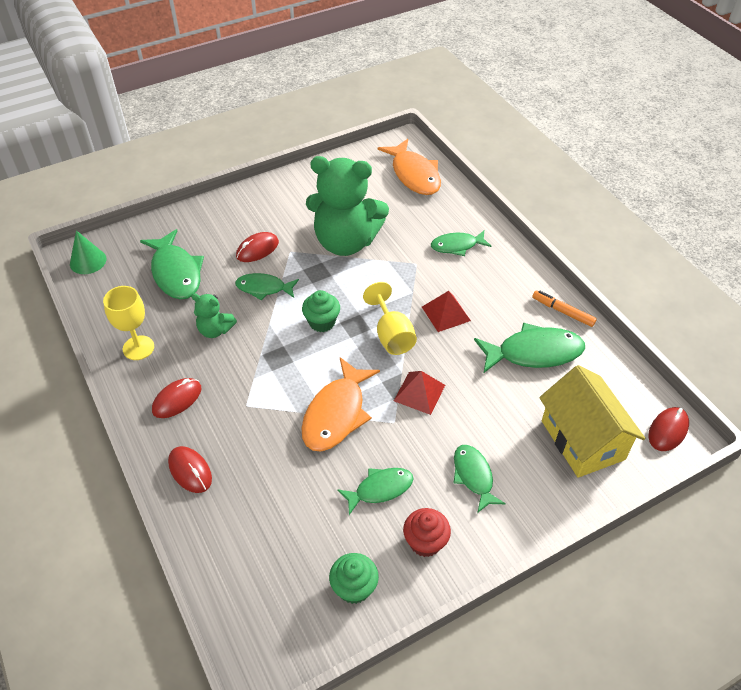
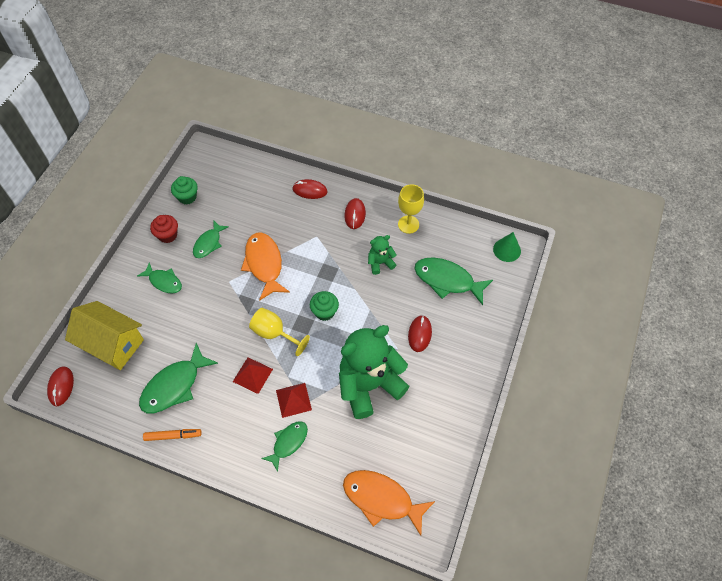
camera: 140 degrees right, 10 degrees up
green fish [235,273,299,301] -> none
red pyramid [394,371,445,415] -> red pyramid moved to [276,383,312,418]

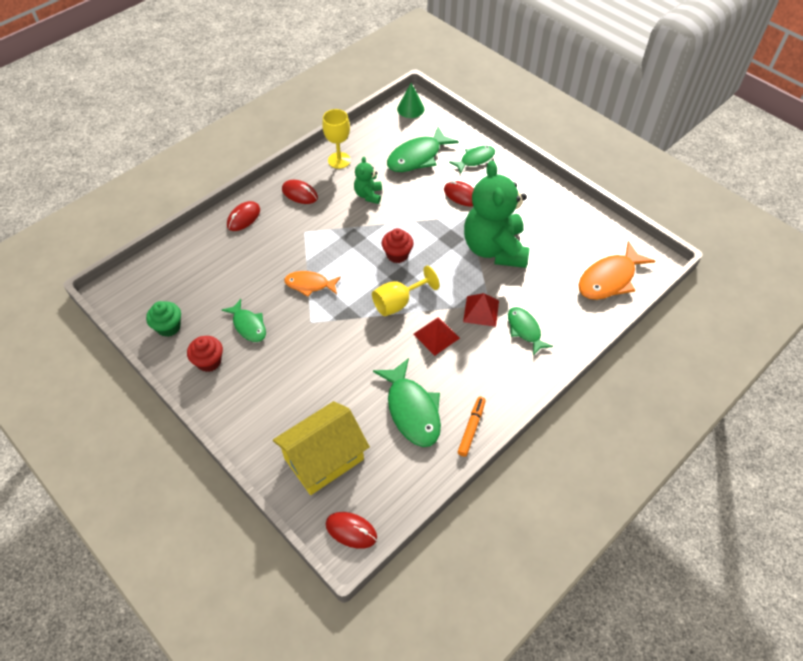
camera: 65 degrees left, 5 degrees down
green fish [137,263,182,293] -> green fish moved to [449,146,495,174]
orange fish [241,233,290,301] -> orange fish [284,271,341,297], size x0.62
green cupcake [310,291,339,321] -> red cupcake [382,228,414,263]

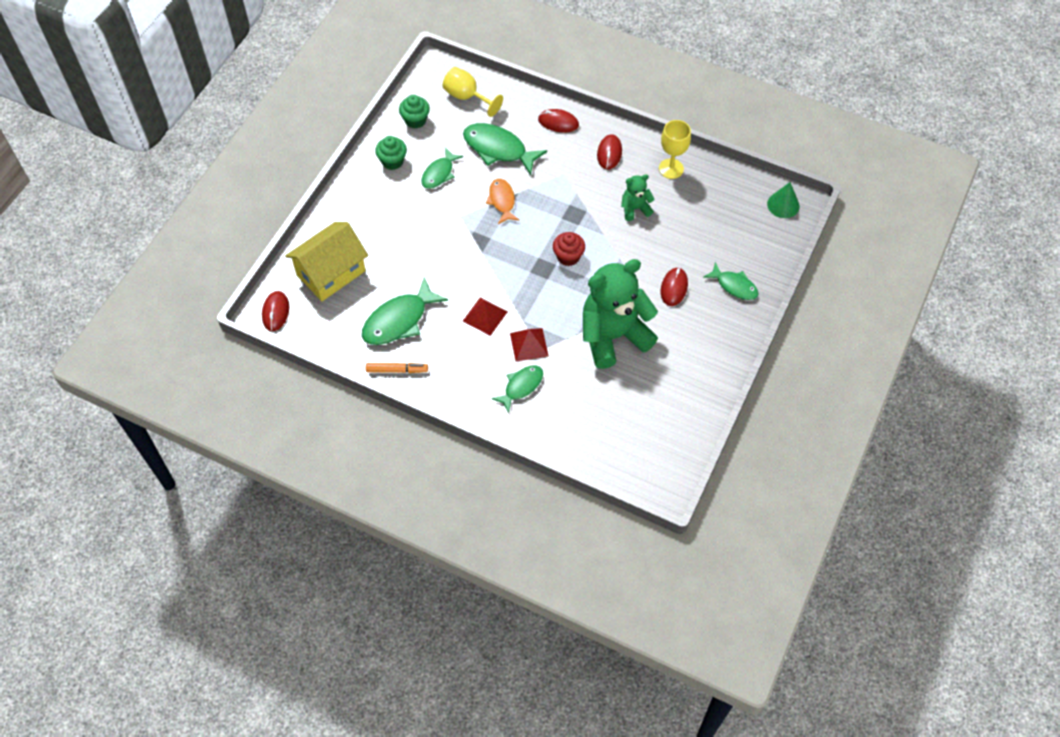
camera: 70 degrees right, 5 degrees up
red cupcake [187,336,223,372] -> green cupcake [375,136,407,170]
yellow house [273,401,370,495] -> yellow house turned 75 degrees counterclockwise [285,222,368,301]
yellow goblet [372,266,440,316] -> yellow goblet moved to [443,67,503,117]
green fish [387,127,459,172] -> green fish moved to [463,123,547,175]
orange fish [578,241,655,300] -> none

